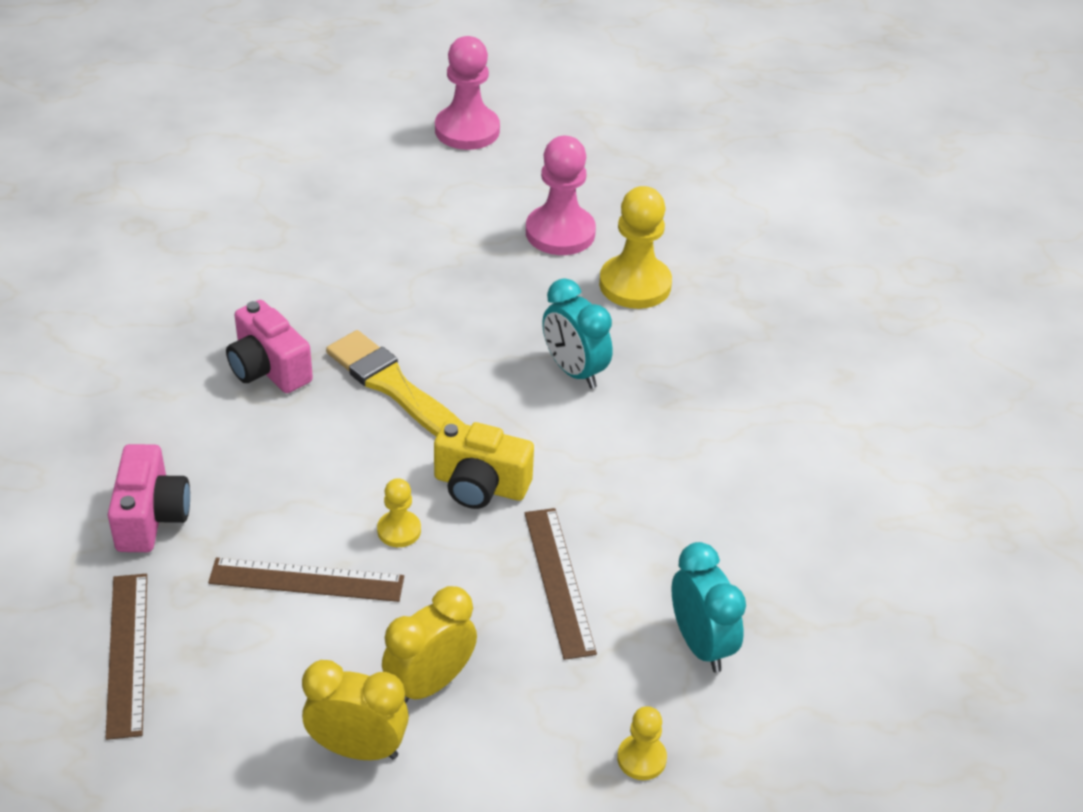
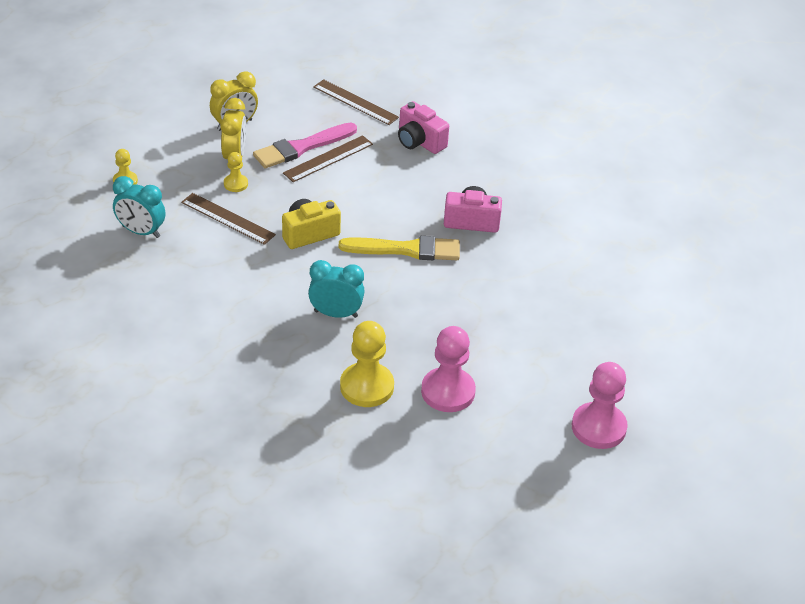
camera: 135 degrees right, 0 degrees up
yellow pawn [377,478,421,547] -> yellow pawn moved to [224,152,248,192]
none -> pink brush [253,122,357,168]

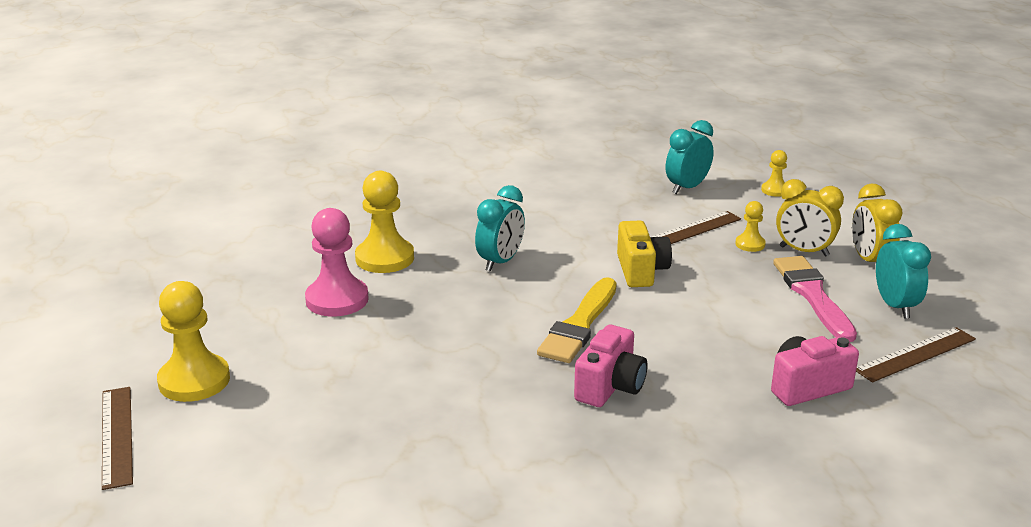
camera: 115 degrees right, 15 degrees down
brown ruler [283,135,373,182] -> brown ruler moved to [102,387,133,490]
pink pawn [572,362,628,449] -> yellow pawn [157,281,230,402]
none -> turquoise clock [876,224,931,319]

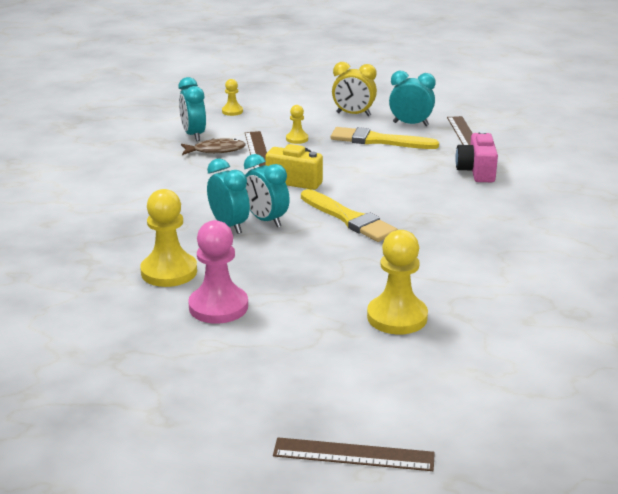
camera: 65 degrees left, 0 degrees up
yellow pawn [157,281,230,402] -> yellow pawn moved to [367,230,428,334]
pink camera [574,325,647,407] -> none
pink brush [773,256,857,342] -> yellow brush [331,127,439,149]
yellow clock [776,179,844,257] -> none
none -> brown fish [181,138,246,155]
none -> turquoise clock [244,154,290,227]

